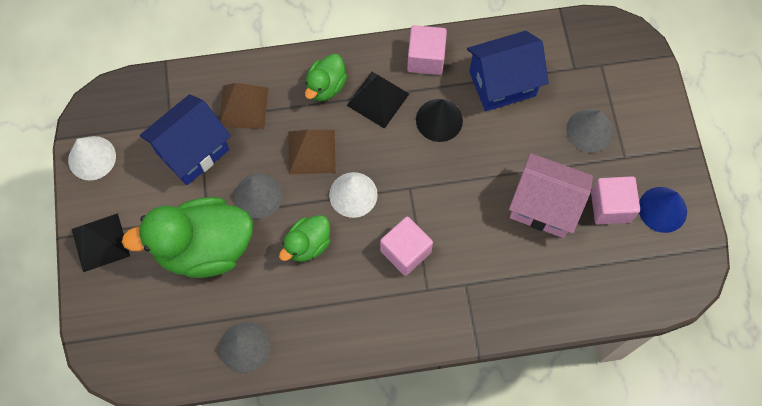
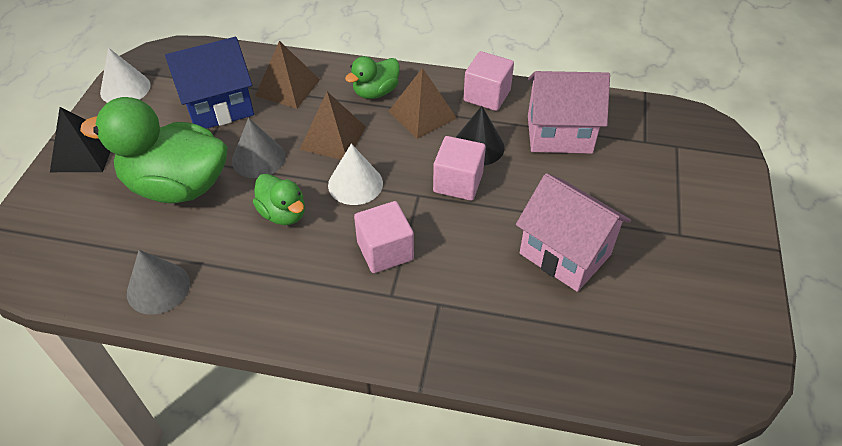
camera: 20 degrees right, 20 degrees down
green duck [279,215,331,262] -> green duck turned 105 degrees counterclockwise [253,174,305,225]
black pyramid [347,72,409,129] -> brown pyramid [388,68,457,139]
blue house [467,31,549,111] -> pink house [528,71,610,154]
grey cone [566,110,613,153] -> none
pink cube [591,176,640,224] -> pink cube moved to [433,136,486,201]
blue cone [639,187,687,233] -> none

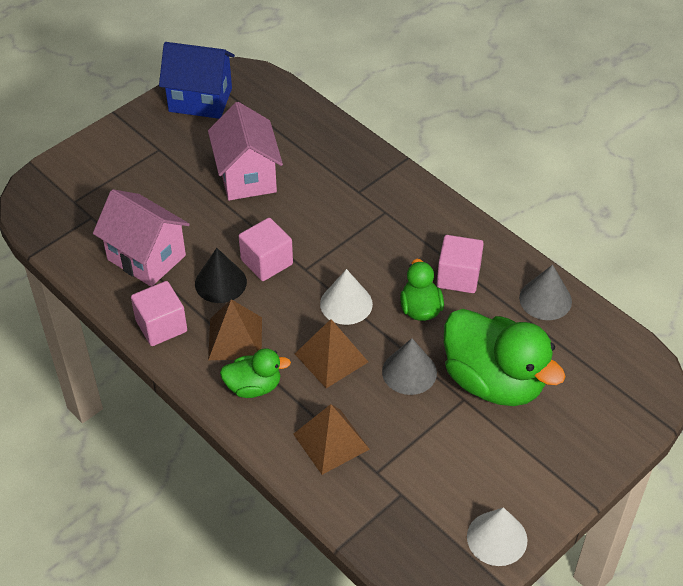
camera: 145 degrees left, 0 degrees up
black pyramid [50,107,111,172] -> none
blue house [165,37,254,129] -> blue house moved to [159,42,235,119]
pink cube [354,201,414,273] -> pink cube moved to [437,235,484,293]

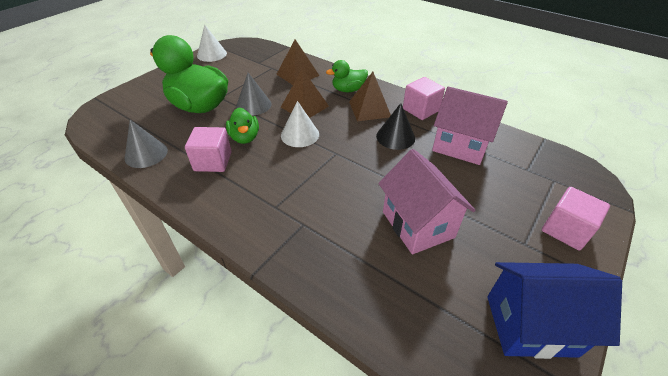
camera: 170 degrees right, 5 degrees down
pink cube [239,218,293,281] -> pink cube moved to [542,187,610,250]

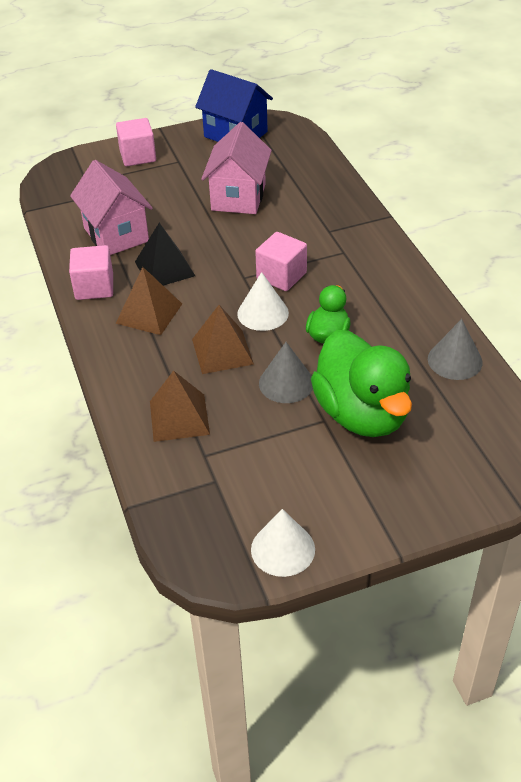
camera: 145 degrees left, 0 degrees up
pink cube [185,127,232,172] -> pink cube moved to [255,232,307,291]
green duck [326,60,368,92] -> none
black cone [376,103,415,150] -> black pyramid [135,223,195,286]

